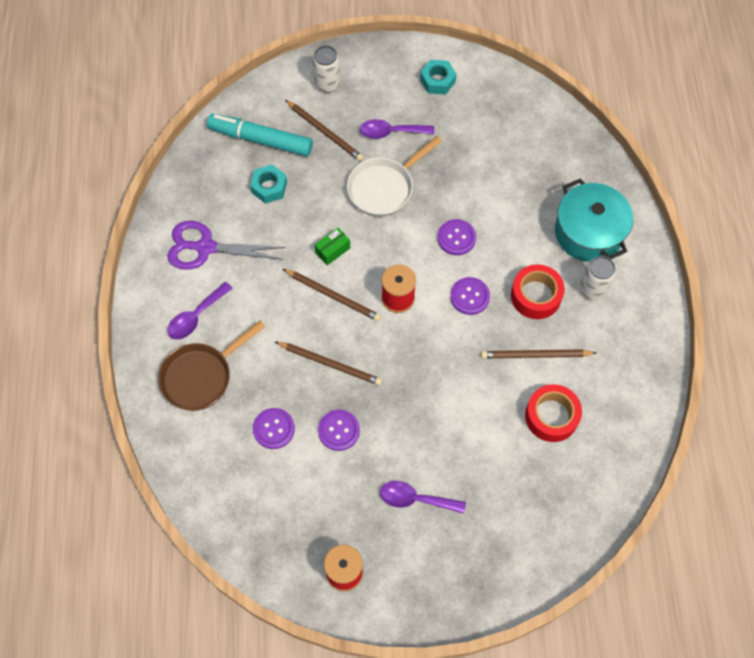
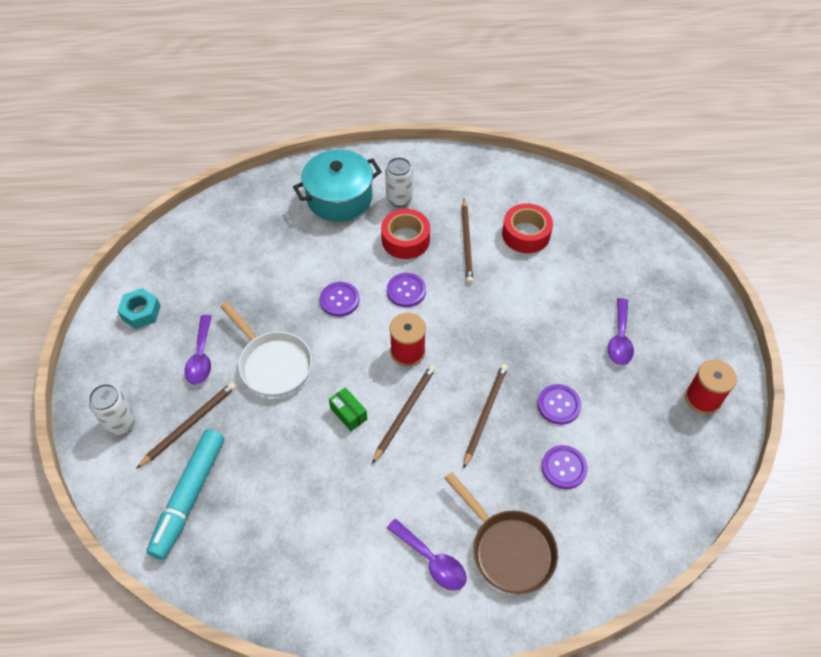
camera: 90 degrees left, 10 degrees down
purple scissors [167,221,285,270] -> none
turquoise nut [250,165,287,204] -> none

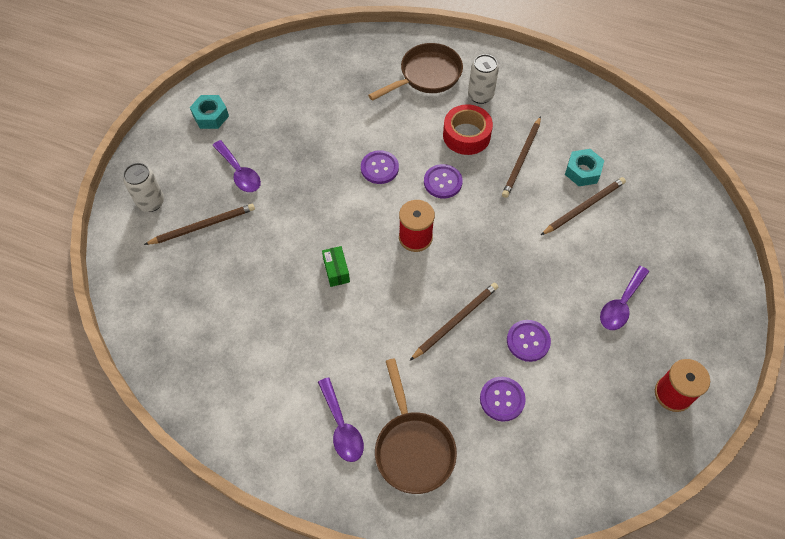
camera: 25 degrees right, 5 degrees up
turquoise marker [146,429,224,560] -> none
purple spoon [184,315,212,385] -> purple spoon turned 60 degrees counterclockwise [212,140,261,192]
white pan [221,302,312,397] -> none
turquoise pot [293,149,382,222] -> brown pan [368,43,463,101]
brown pencil [372,365,436,464] -> brown pencil moved to [541,177,626,235]
red tape [502,203,553,253] -> turquoise nut [565,149,604,186]

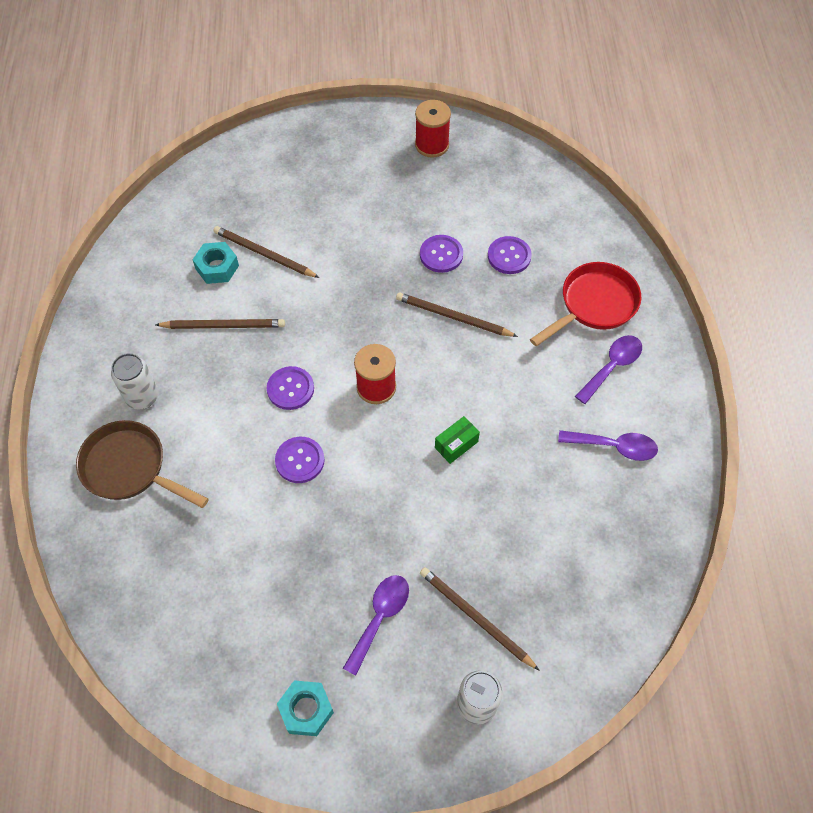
camera: 115 degrees left, 0 degrees up
brown pan [375,358,457,494] -> red pan [530,262,641,346]
red tape [443,104,493,155] -> none
purple spoon [600,266,649,330] -> purple spoon moved to [558,430,658,461]

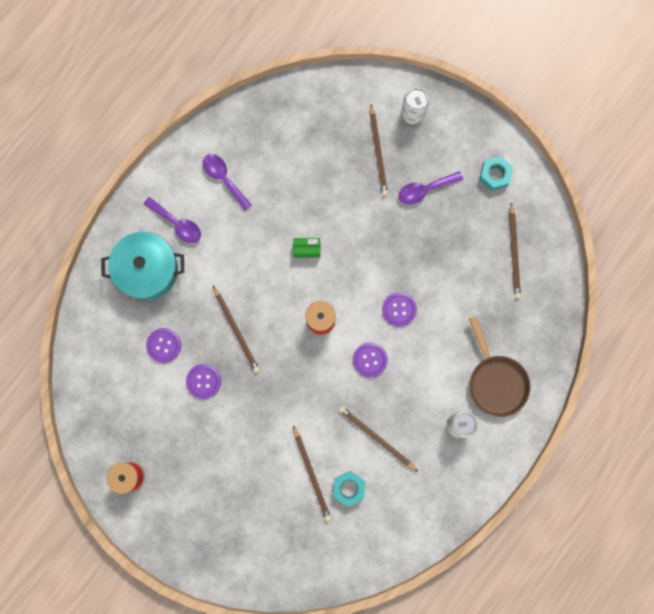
camera: 140 degrees left, 20 degrees up
red pan [530,262,641,346] -> turquoise pot [101,232,184,300]
purple spoon [575,335,642,404] -> purple spoon turned 135 degrees counterclockwise [144,197,201,243]
none -> brown pencil [509,203,521,298]

